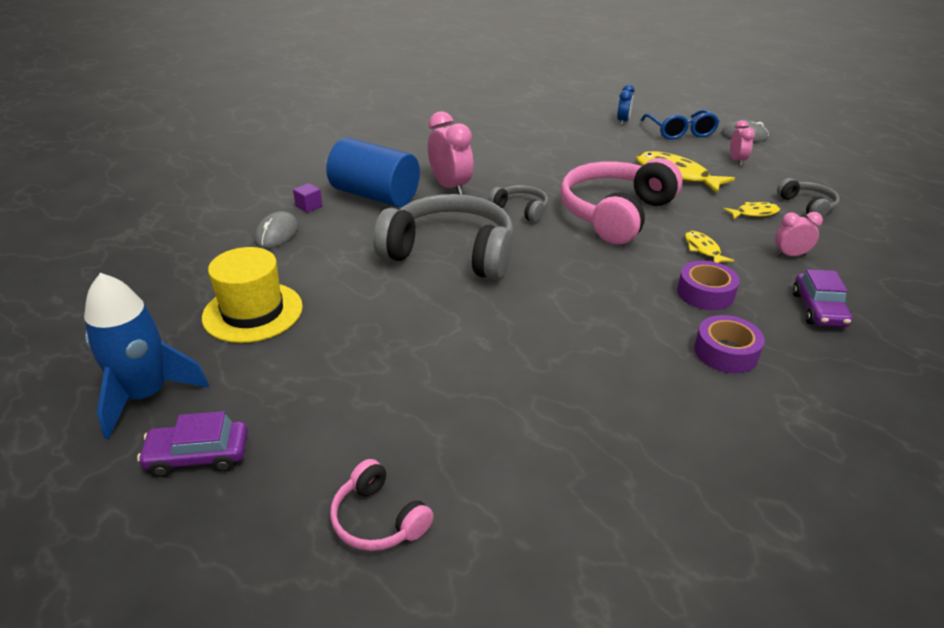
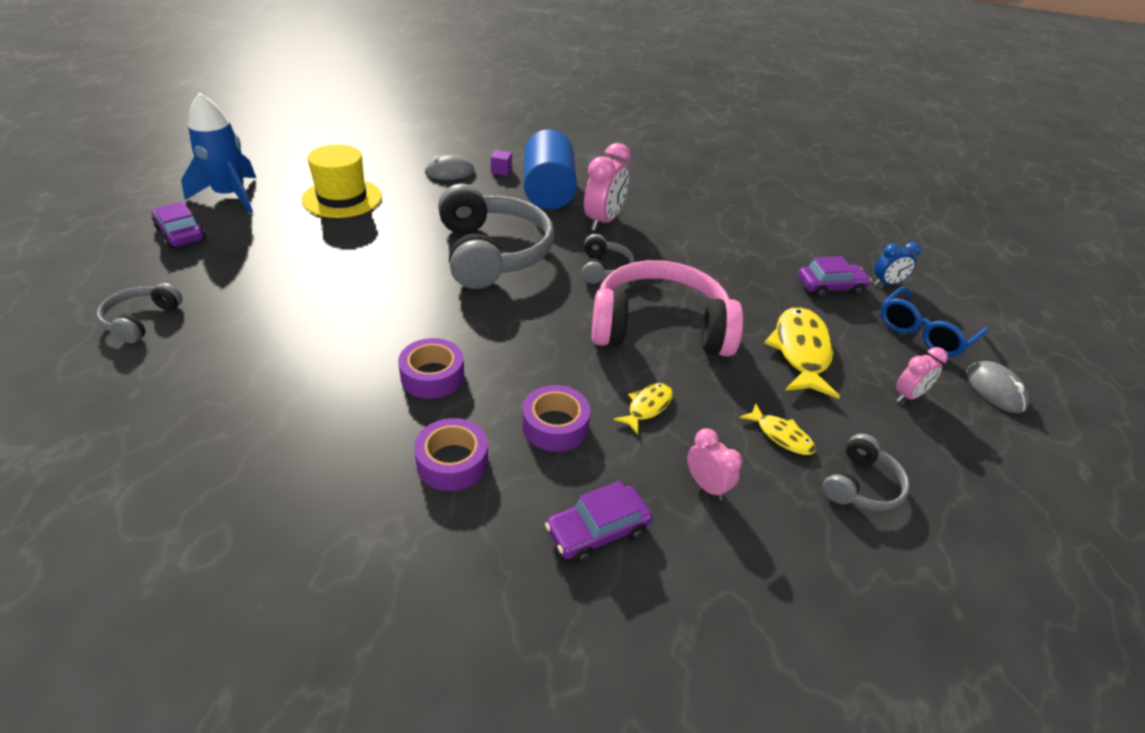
camera: 55 degrees right, 5 degrees up
pink headphones [330,459,434,551] -> grey headphones [96,283,183,343]
none -> purple tape [398,338,464,399]
none -> purple car [798,256,872,298]

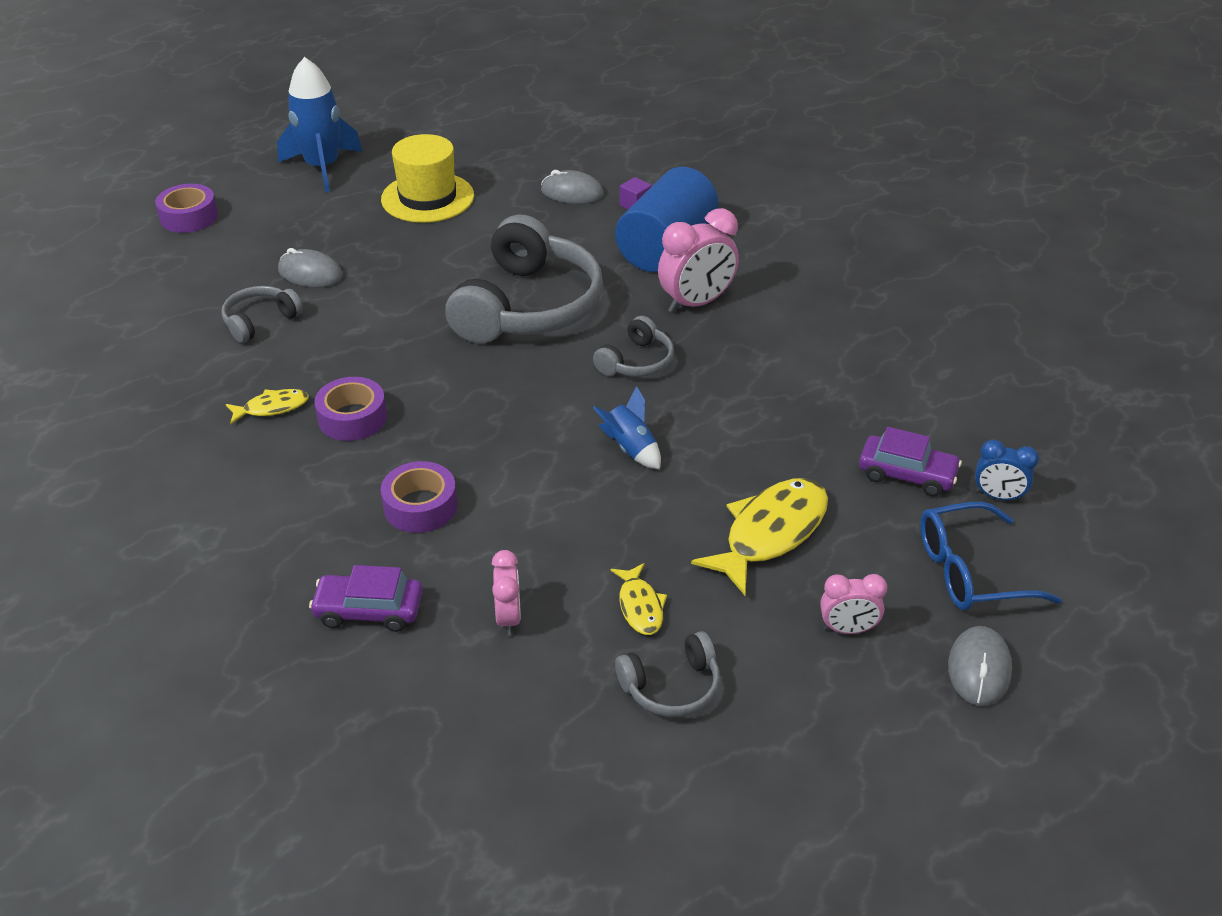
camera: 35 degrees right, 0 degrees up
grey headphones [96,283,183,343] -> grey headphones moved to [221,286,303,343]
purple car [152,201,206,249] -> none
purple tape [414,418,488,491] -> purple tape moved to [155,184,218,233]
pink headphones [592,260,743,357] -> blue rocket [593,386,661,469]
yellow fish [613,383,673,435] -> yellow fish moved to [226,389,309,425]
none -> grey mouse [278,248,342,287]

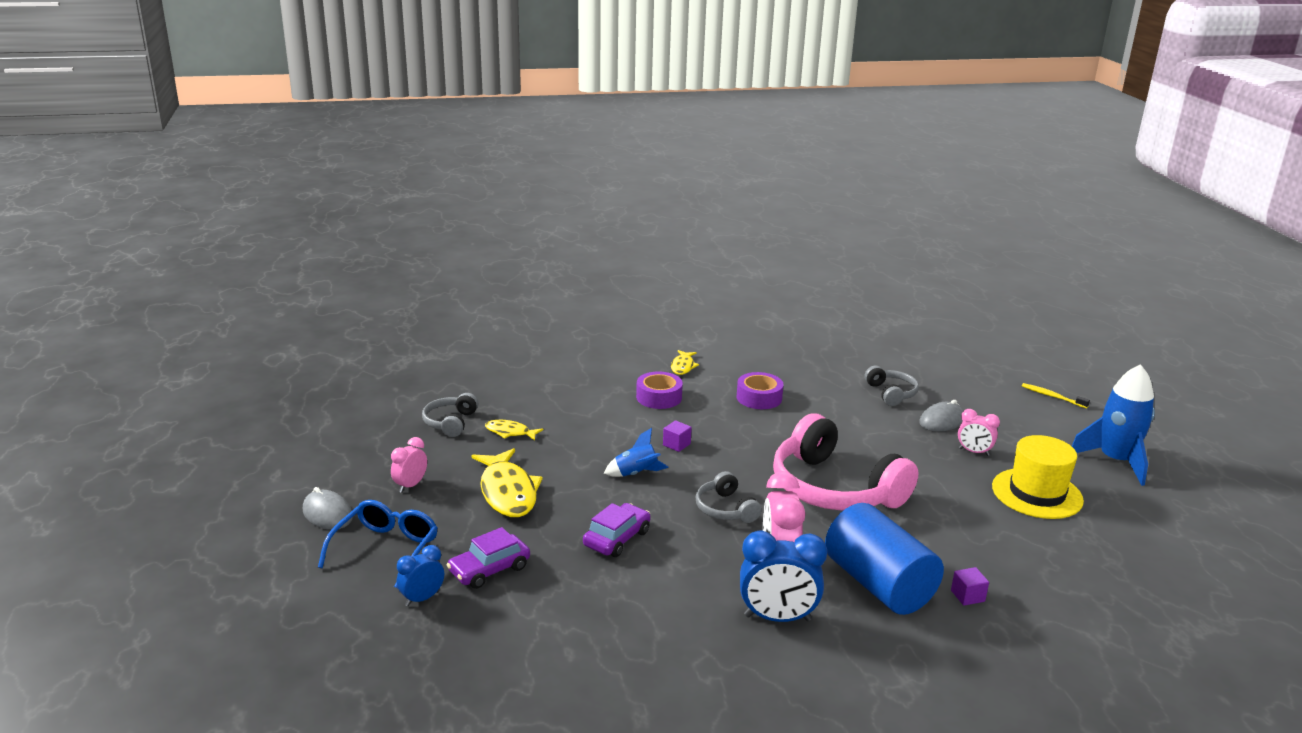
camera: 120 degrees right, 15 degrees down
purple tape [155,184,218,233] -> yellow toothbrush [1022,383,1090,409]
yellow fish [226,389,309,425] -> yellow fish moved to [671,350,699,375]
purple car [309,565,423,632] -> purple car moved to [583,503,651,557]
grey headphones [445,214,603,344] -> pink headphones [773,413,919,510]
pink clock [492,550,521,635] -> pink clock moved to [958,409,1000,456]
grey mouse [541,170,604,204] -> none
none -> purple cube [663,420,692,452]
none -> blue clock [740,531,827,622]

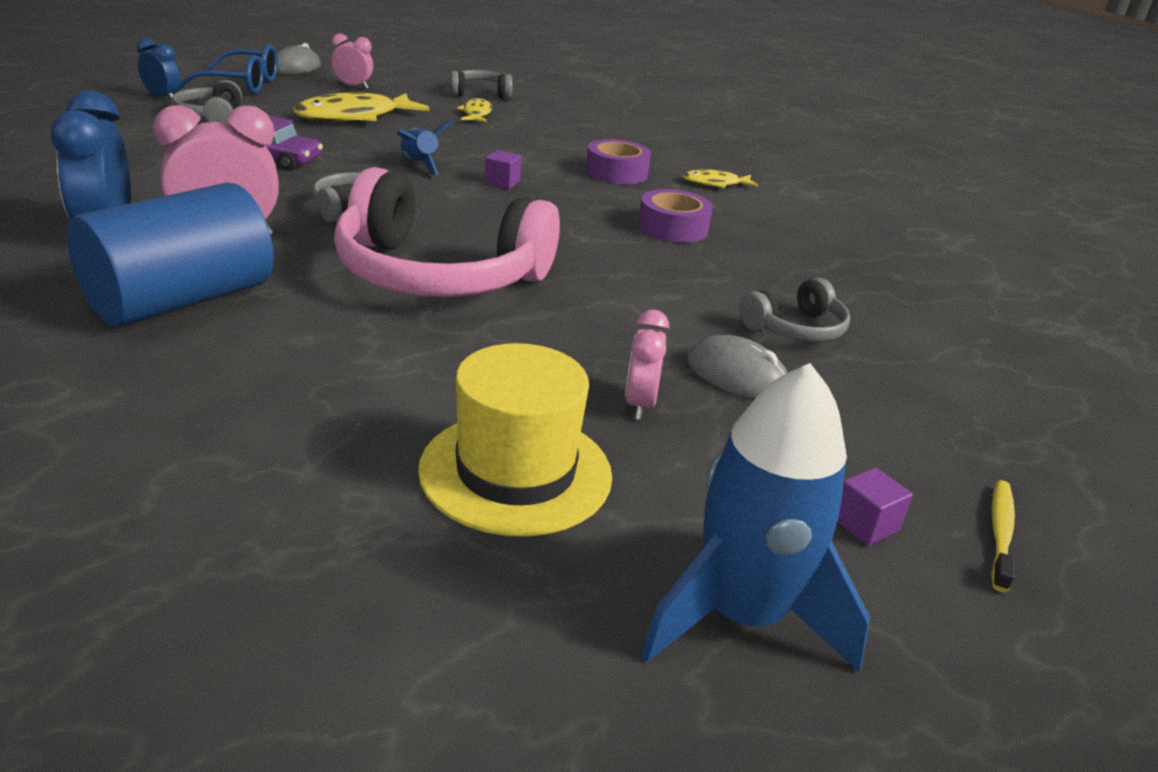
camera: 70 degrees right, 5 degrees up
purple car [447,527,530,589] -> grey headphones [171,80,242,124]
pink headphones [773,413,919,510] -> pink headphones turned 105 degrees counterclockwise [334,167,560,297]
purple cube [951,567,989,606] -> purple cube moved to [837,467,913,546]

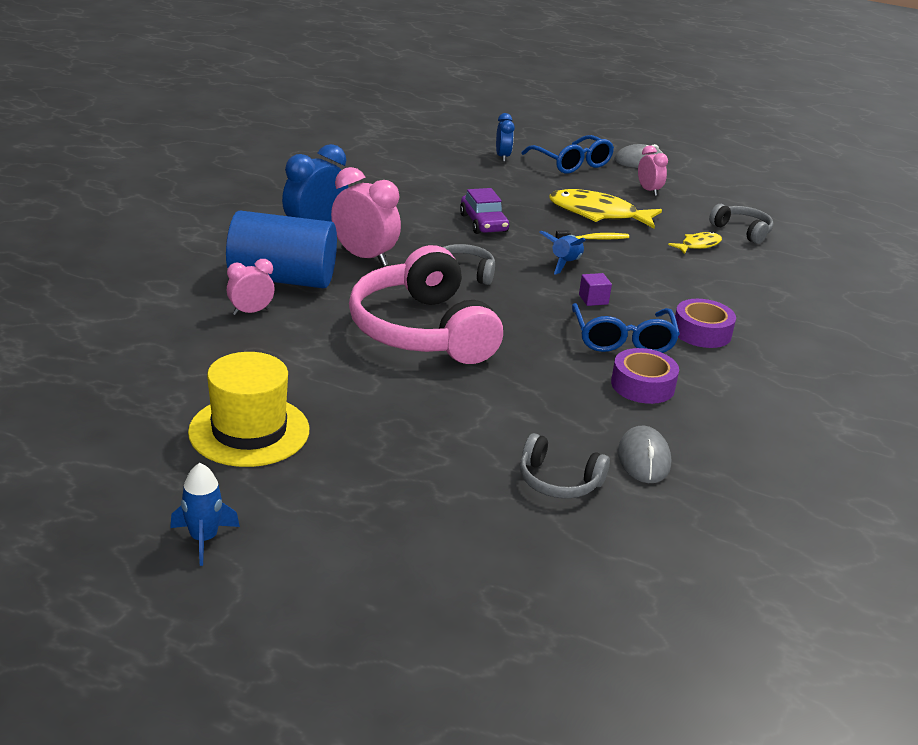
camera: 55 degrees right, 0 degrees up
grey headphones [171,80,242,124] -> none
pink clock [625,310,669,420] -> pink clock moved to [227,259,275,315]
blue rocket [641,363,870,672] -> blue rocket [170,463,240,566], size x0.54
yellow fish [683,169,759,188] -> none
grey mouse [687,335,787,399] -> grey mouse moved to [618,426,671,483]
purple cube [837,467,913,546] -> none
yellow toothbrush [991,480,1015,592] -> yellow toothbrush moved to [555,230,629,239]
none -> blue glasses [572,303,680,353]

